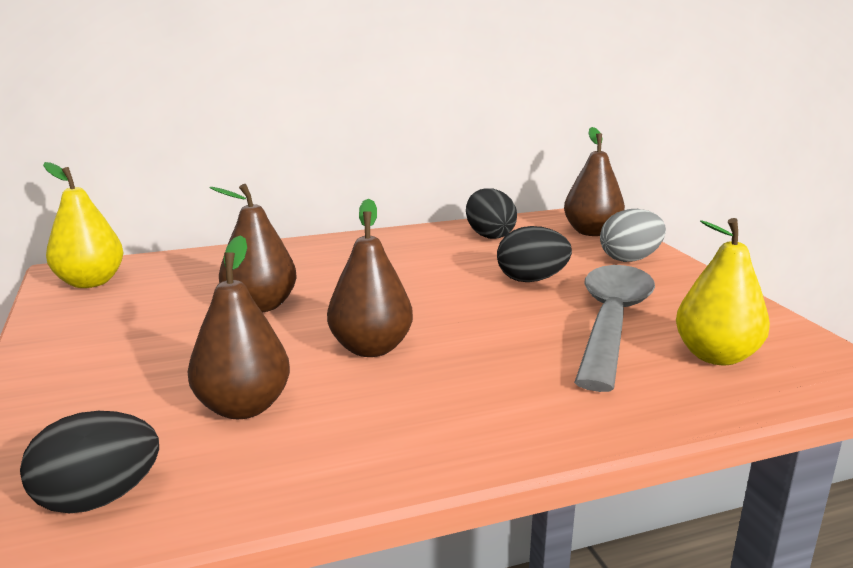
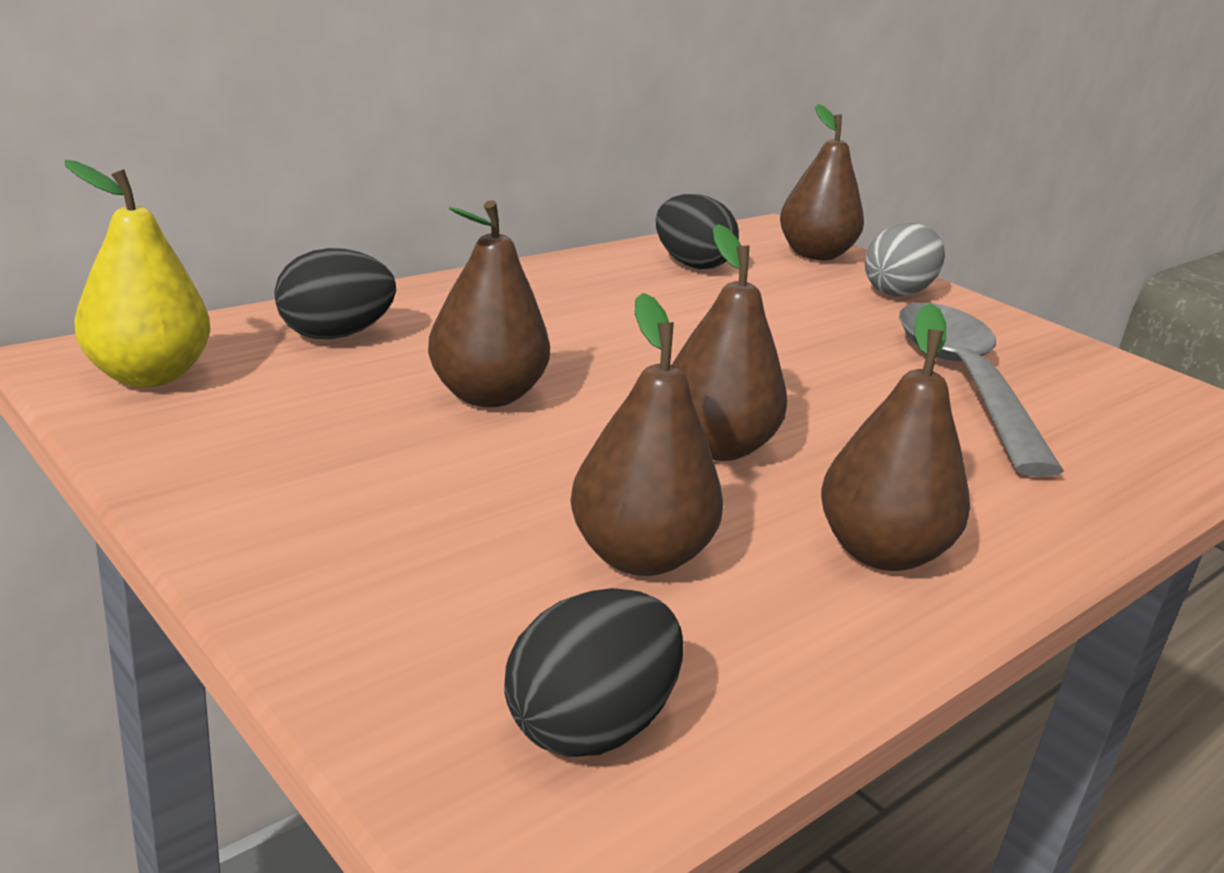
camera: 25 degrees left, 5 degrees up
black egg [497,226,572,282] -> black egg moved to [274,248,396,339]
yellow pear [676,218,770,365] -> none
none -> brown pear [821,304,970,571]

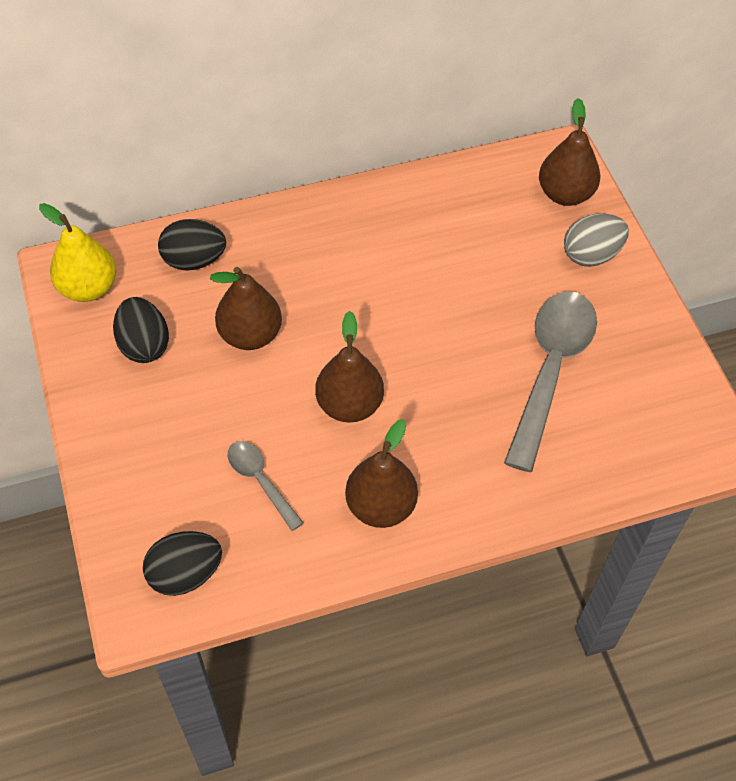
camera: 25 degrees right, 30 degrees up
brown pear [570,293,723,576] -> grey spoon [228,441,304,531]
black egg [656,194,739,269] -> black egg moved to [113,297,169,363]

